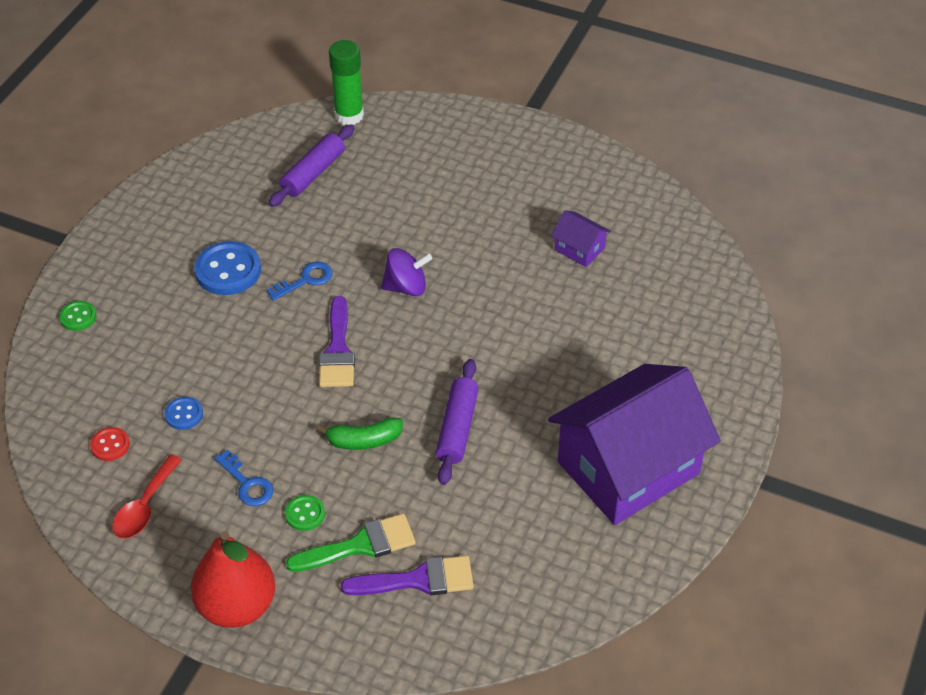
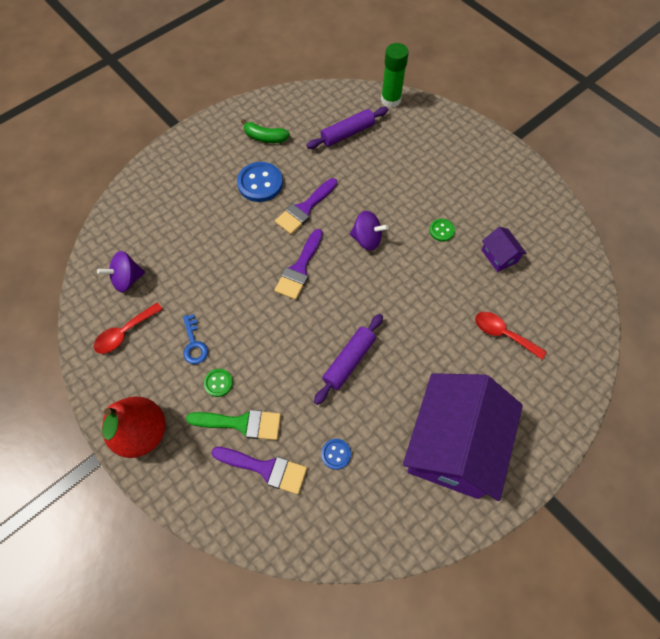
camera: 25 degrees right, 15 degrees up
green button [59,301,96,331] -> green button moved to [429,219,455,242]
red button [90,427,130,461] -> purple spinning top [97,251,145,292]
blue button [165,397,203,430] -> blue button moved to [321,439,351,470]
blue key [267,262,333,301] -> purple brush [275,178,337,234]
green banana [317,417,403,450] -> green banana moved to [241,119,290,143]
purple house [548,364,721,525] -> purple house turned 60 degrees counterclockwise [403,373,523,501]
none -> red spoon [475,312,547,359]

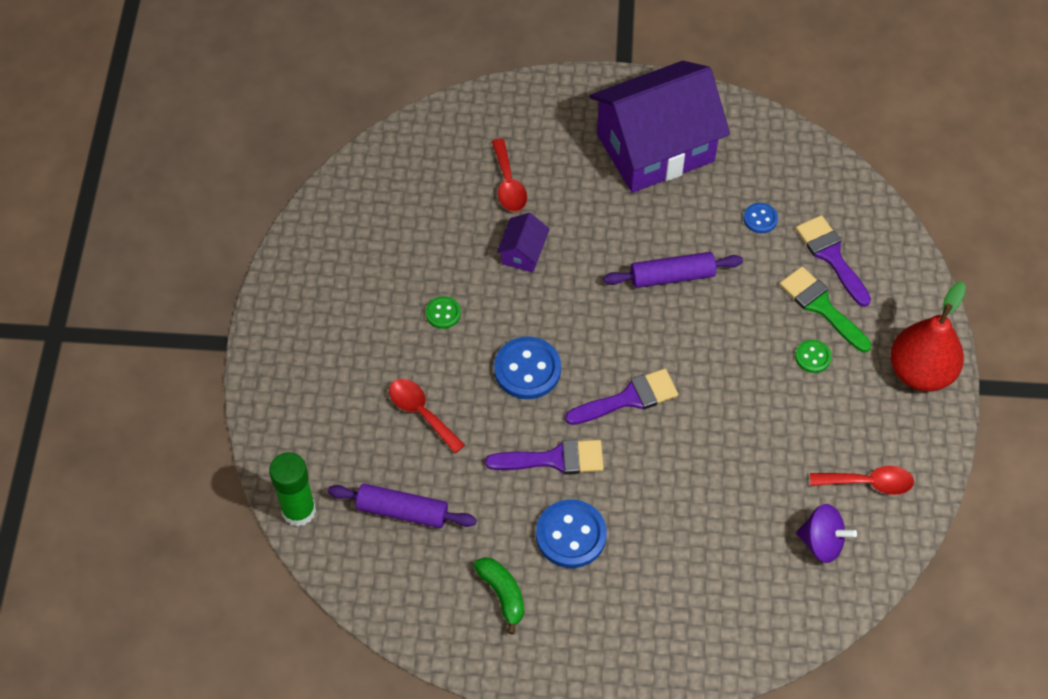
camera: 135 degrees left, 5 degrees down
blue key [183,314,208,364] -> none
purple spinning top [350,211,389,251] -> blue button [494,336,561,399]
purple house [482,227,527,272] -> purple house moved to [497,213,550,273]
none -> red spoon [389,379,465,453]

